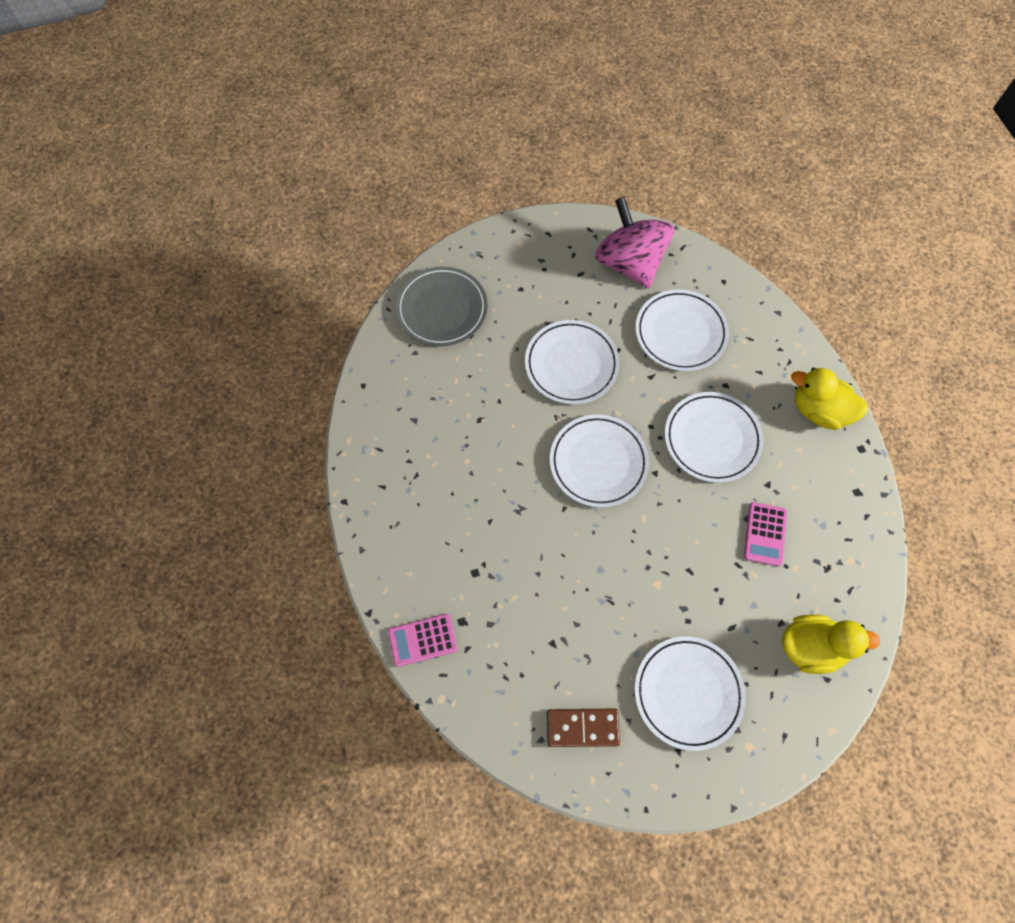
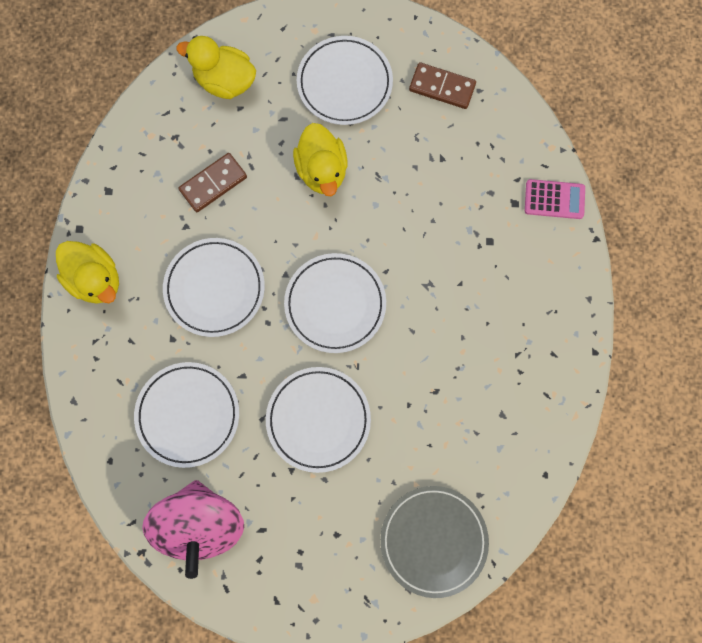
camera: 160 degrees left, 10 degrees up
pink calculator [744,502,787,566] -> brown domino [178,153,247,212]
none -> yellow duck [293,123,348,196]

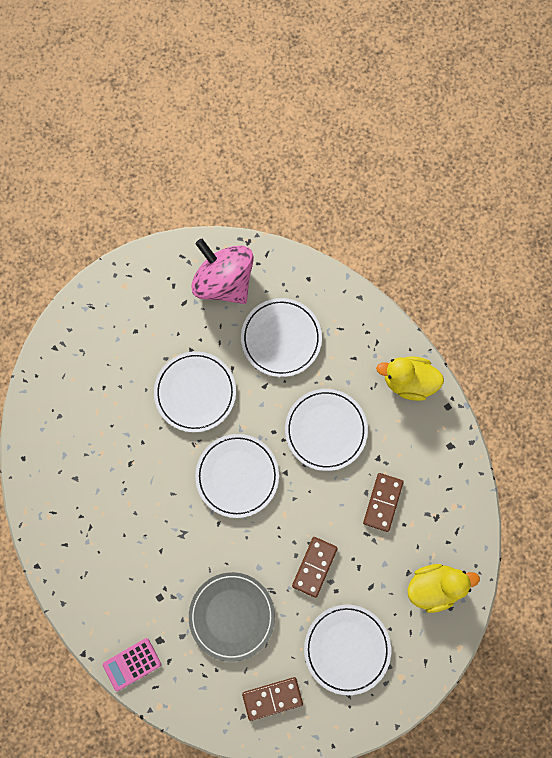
camera: 145 degrees right, 0 degrees up
yellow duck [293,123,348,196] -> brown domino [292,537,338,598]
grey plate [380,486,489,598] -> grey plate moved to [189,572,275,662]

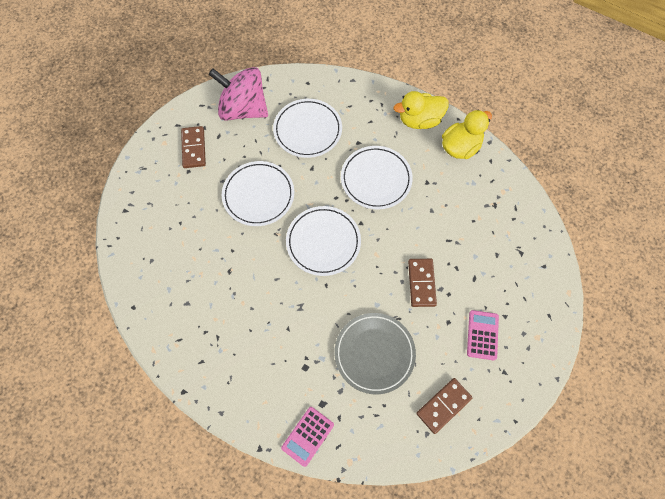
camera: 25 degrees left, 10 degrees down
white plate [304,605,391,695] -> pink calculator [467,310,499,360]
brown domino [363,473,404,532] -> brown domino moved to [181,126,206,168]
yellow duck [408,564,480,613] -> yellow duck moved to [442,109,492,159]

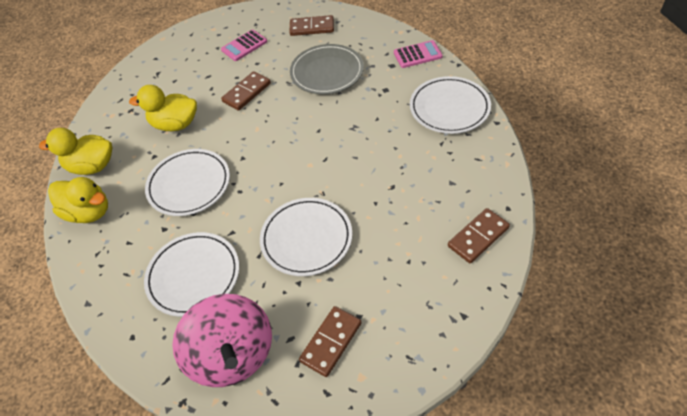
camera: 135 degrees left, 15 degrees down
white plate [286,206,361,276] -> white plate moved to [410,76,491,134]
none -> yellow duck [129,85,197,131]
none -> brown domino [448,208,510,263]

